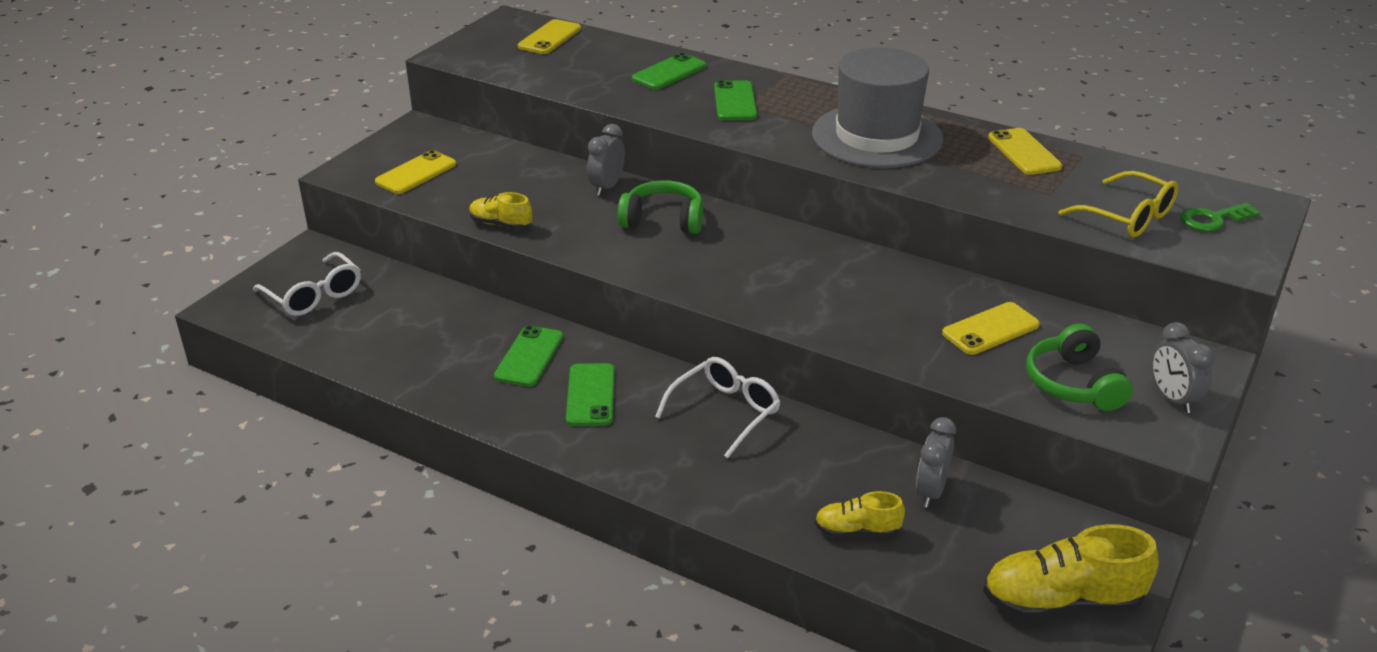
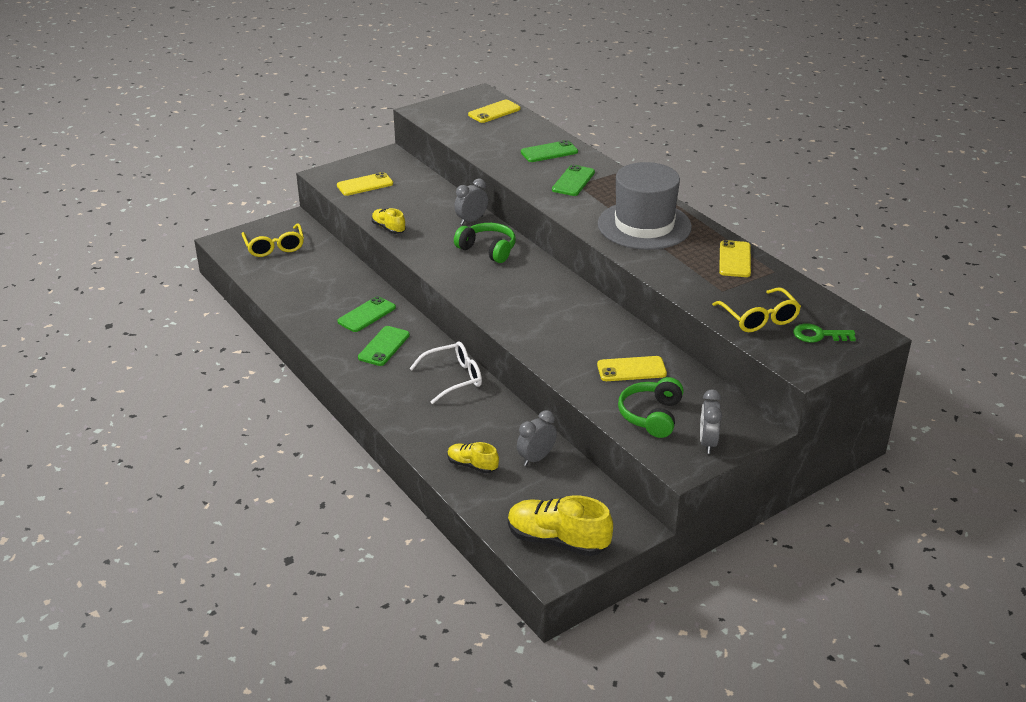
camera: 25 degrees right, 0 degrees up
white glasses [253,252,361,316] -> yellow glasses [242,223,304,257]

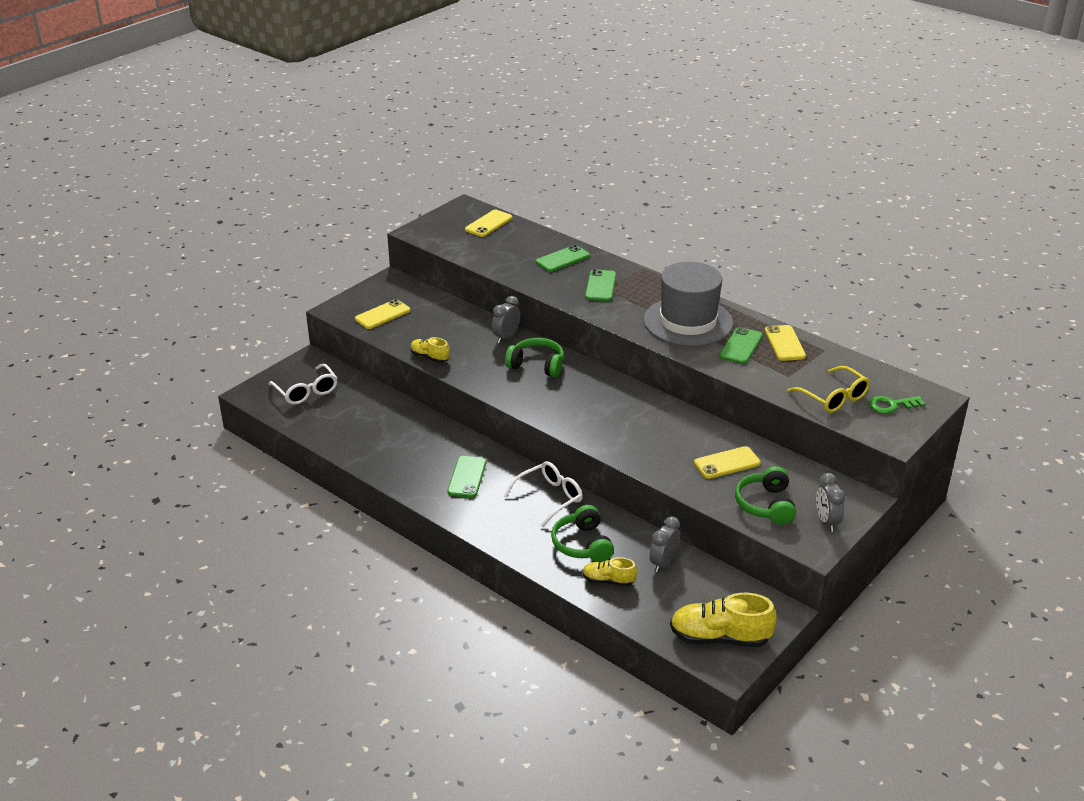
camera: 15 degrees left, 0 degrees up
yellow glasses [242,223,304,257] -> white glasses [269,364,337,405]
green phone [337,296,396,332] -> green phone moved to [719,327,763,364]
none -> green headphones [551,505,614,562]

